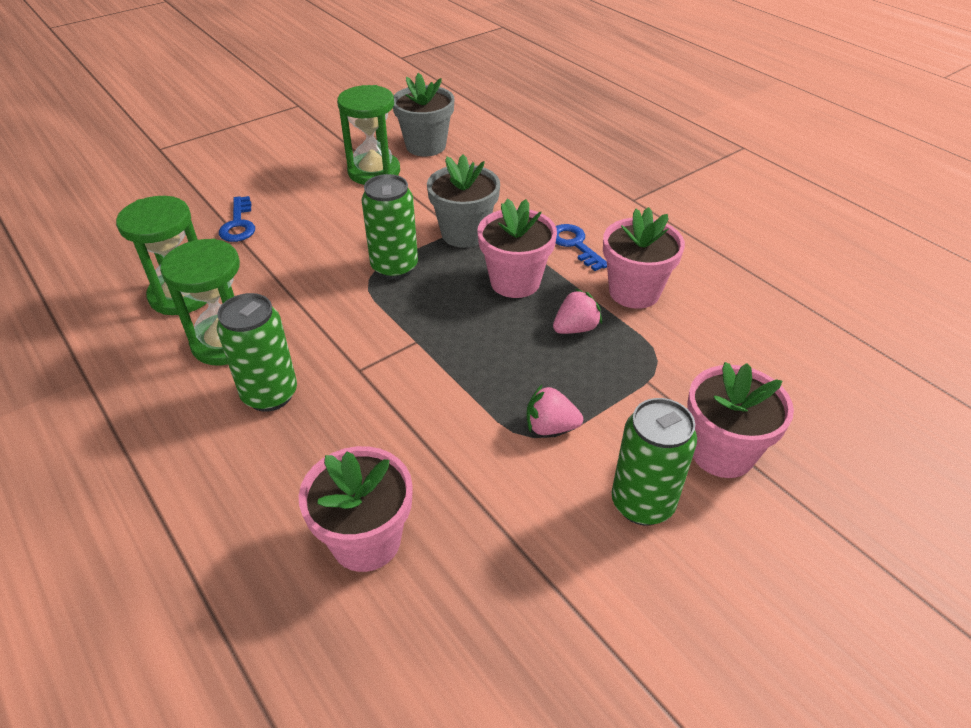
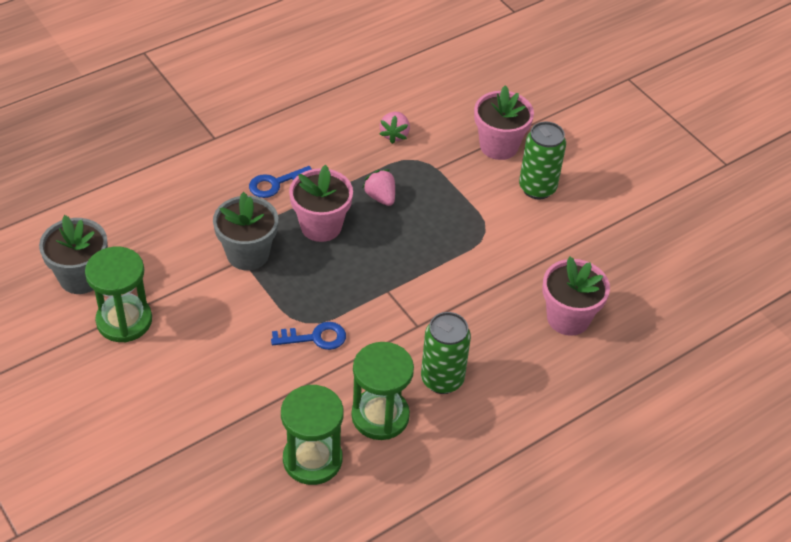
camera: 90 degrees left, 5 degrees up
blue key [219,196,255,242] -> blue key moved to [271,322,346,350]
green can [361,174,418,279] -> none
pink strawberry [527,385,583,435] -> pink strawberry moved to [379,112,410,144]
pink flower pot [603,207,685,309] -> none

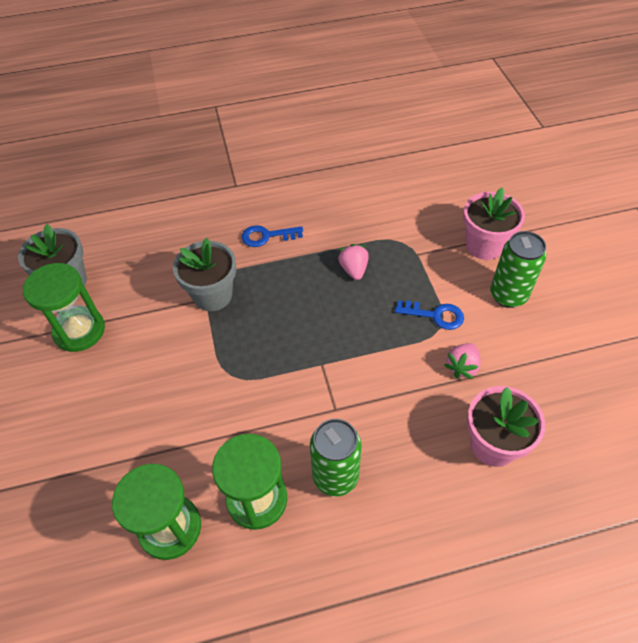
camera: 25 degrees right, 5 degrees up
blue key [271,322,346,350] -> blue key moved to [395,300,464,330]
pink flower pot [289,165,353,242] -> none
pink strawberry [379,112,410,144] -> pink strawberry moved to [444,343,481,379]

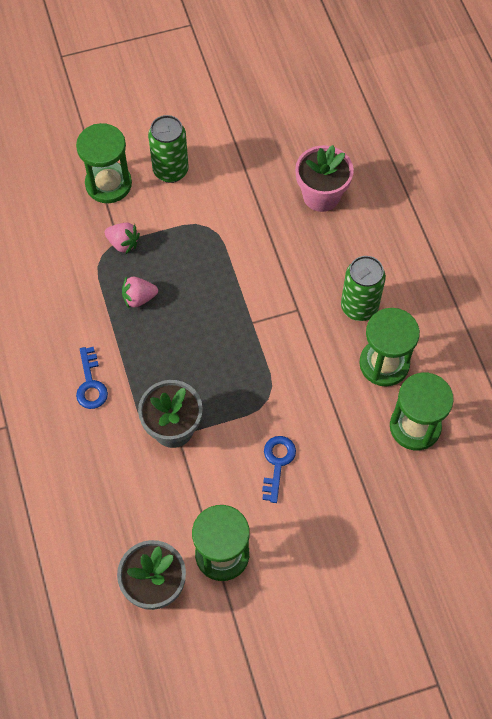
camera: 95 degrees left, 10 degrees up
blue key [395,300,464,330] -> blue key moved to [262,436,296,503]
pink strawberry [444,343,481,379] -> pink strawberry moved to [105,223,140,254]
pink flower pot [463,188,525,260] -> green hourglass [76,123,132,203]

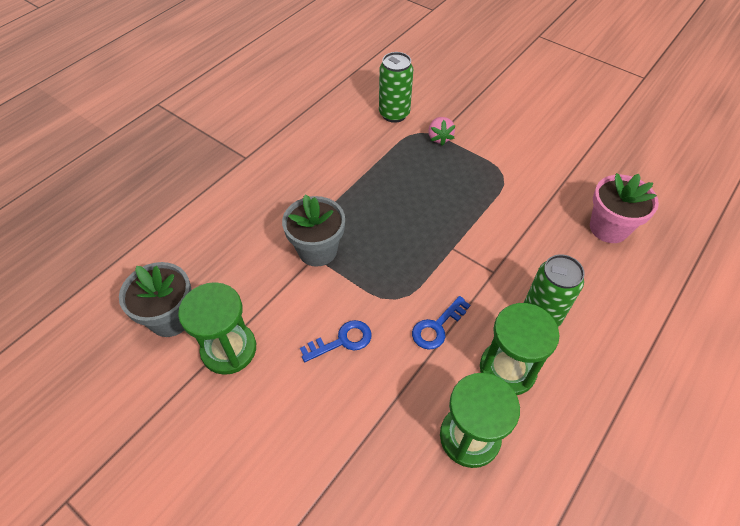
camera: 55 degrees right, 10 degrees down
green hourglass [76,123,132,203] -> none
blue key [76,347,108,409] -> blue key moved to [412,296,470,350]
pink strawberry [122,276,158,308] -> none
green can [148,115,189,183] -> green can moved to [379,52,413,123]

